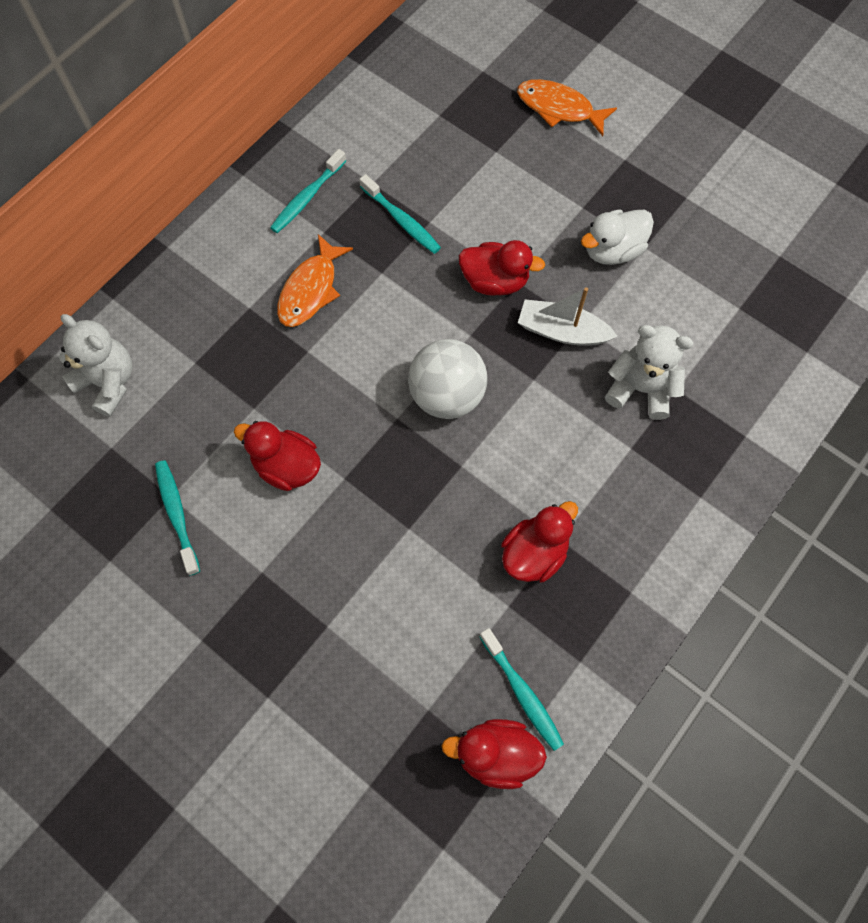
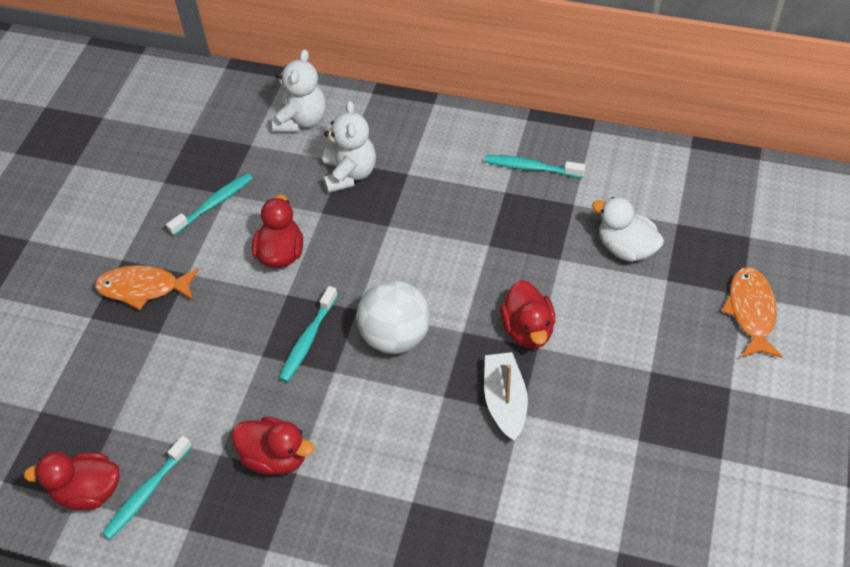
camera: 70 degrees right, 15 degrees down
orange fish [277,234,353,327] -> orange fish moved to [95,265,199,310]
turquoise toothbrush [359,174,441,254] -> turquoise toothbrush moved to [279,286,338,382]
red duck [441,719,547,789] -> red duck turned 75 degrees counterclockwise [24,452,120,510]
white duck [581,209,654,265] -> white duck moved to [592,197,664,262]
white teddy bear [605,325,694,420] -> white teddy bear moved to [323,100,376,193]

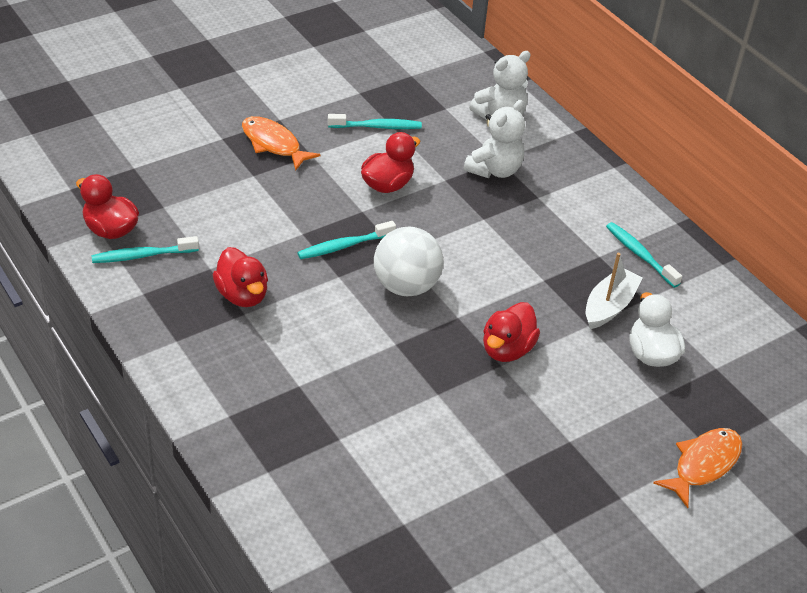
camera: 35 degrees right, 10 degrees down
white boat [484,352,528,441] -> white boat moved to [586,253,643,329]

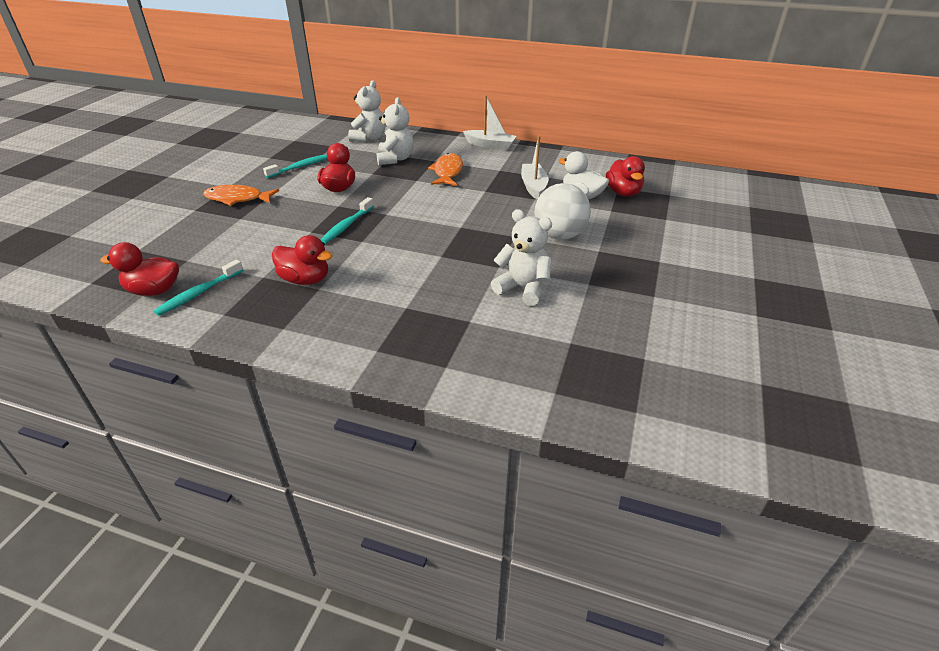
camera: 35 degrees left, 5 degrees down
white ball [374,227,443,296] -> white ball moved to [534,183,591,240]
red duck [483,302,540,362] -> red duck moved to [606,156,645,197]
turquoise toothbrush [606,222,682,288] -> none
orange fish [653,428,742,508] -> orange fish moved to [428,153,463,186]
none -> white boat [463,95,517,150]
none -> white teddy bear [491,209,552,306]

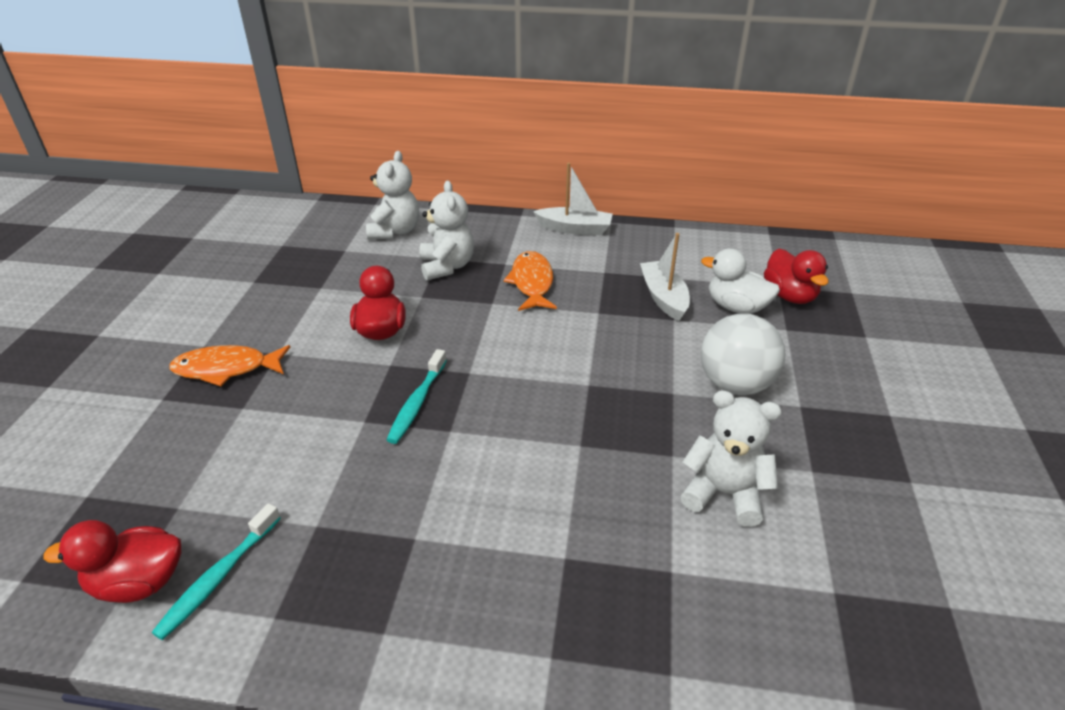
camera: 10 degrees left, 0 degrees up
turquoise toothbrush [263,154,328,178] -> none
red duck [272,235,333,285] -> none

